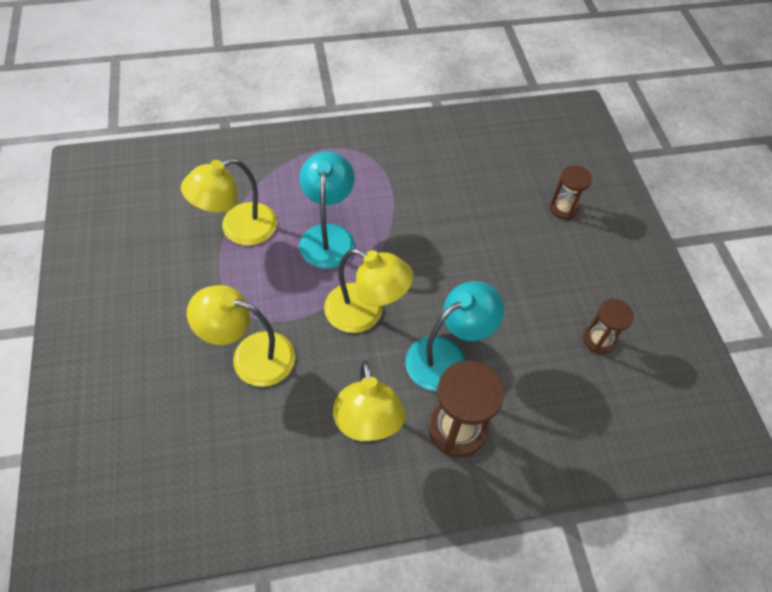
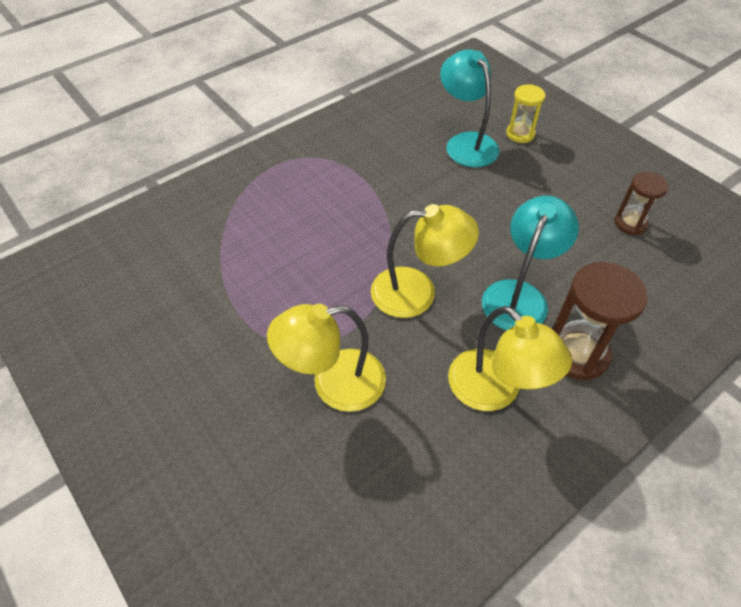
camera: 25 degrees left, 5 degrees down
yellow lamp [181,158,277,246] -> none
turquoise lamp [299,151,355,269] -> turquoise lamp moved to [440,49,500,167]
brown hourglass [550,165,592,220] -> yellow hourglass [506,84,545,143]

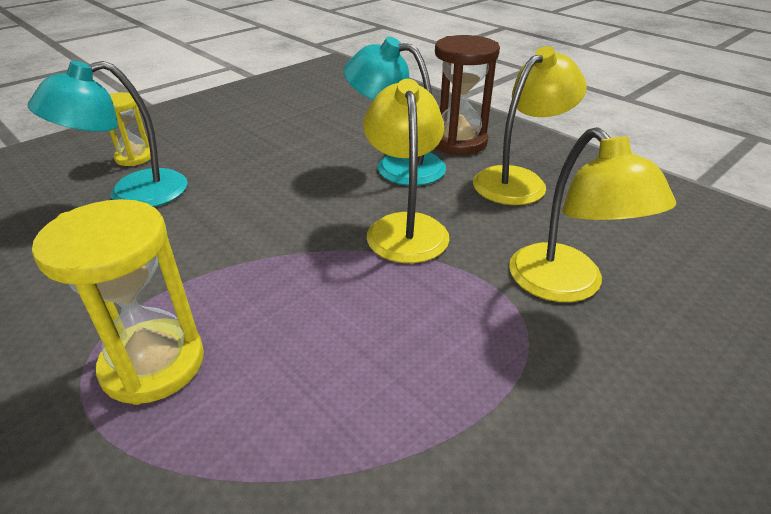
camera: 95 degrees left, 15 degrees down
brown hourglass [614,172,668,235] -> none
none -> yellow hourglass [32,199,204,405]

